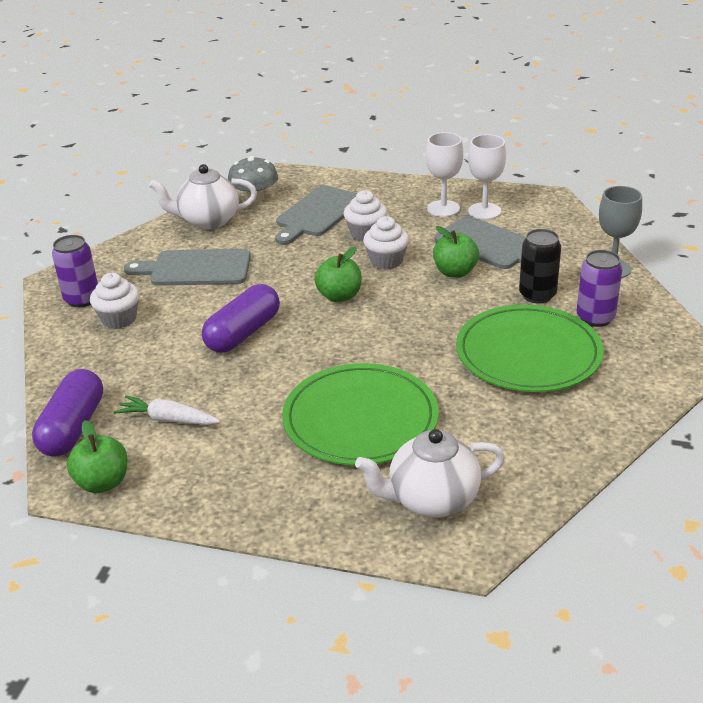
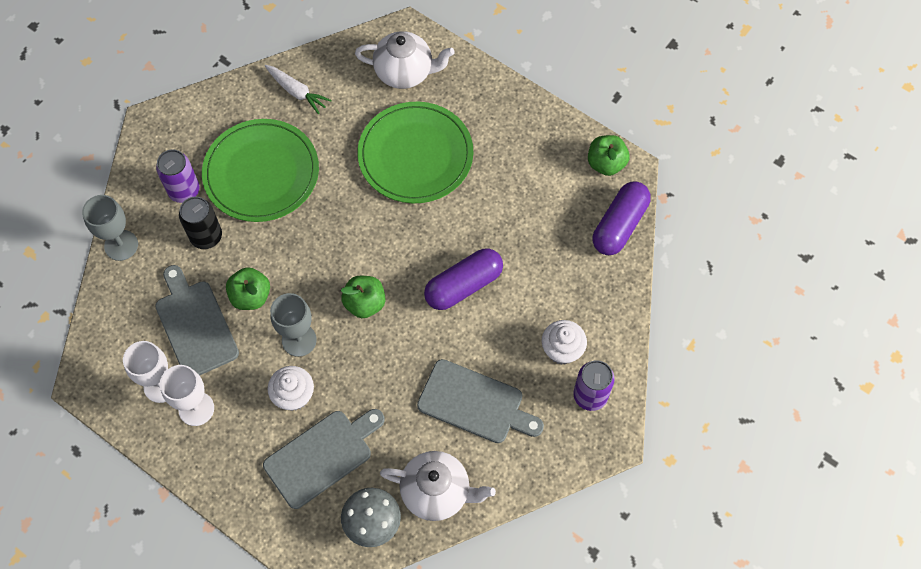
camera: 160 degrees left, 30 degrees up
white carrot [114,395,220,425] -> white carrot moved to [265,65,332,115]
white cupcake [363,216,409,269] -> grey goblet [270,293,317,357]

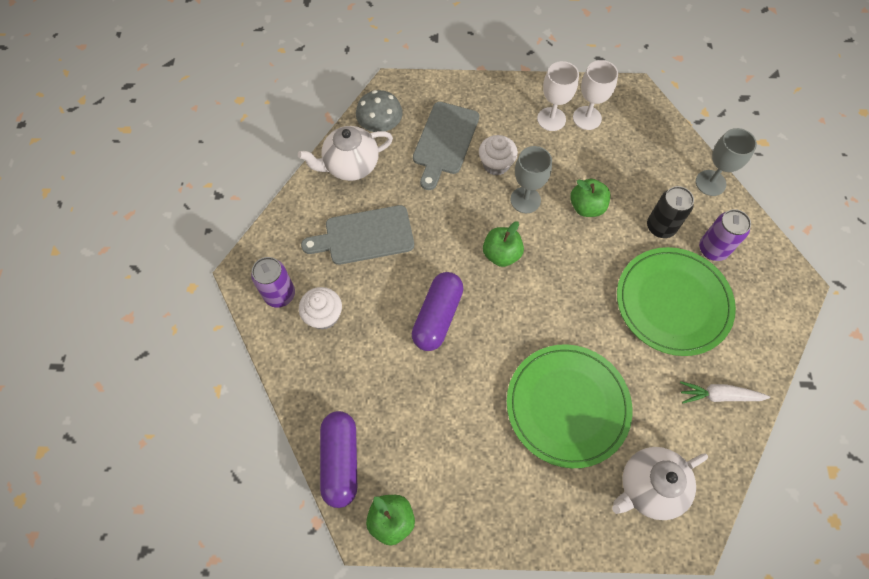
camera: 145 degrees right, 0 degrees up
grey cutting board [155,265,239,376] -> none

